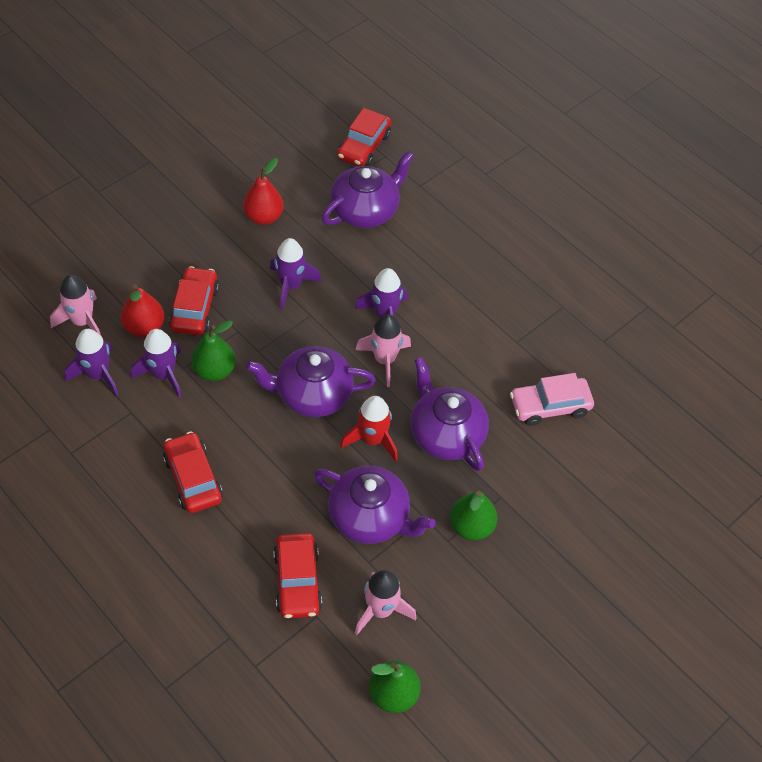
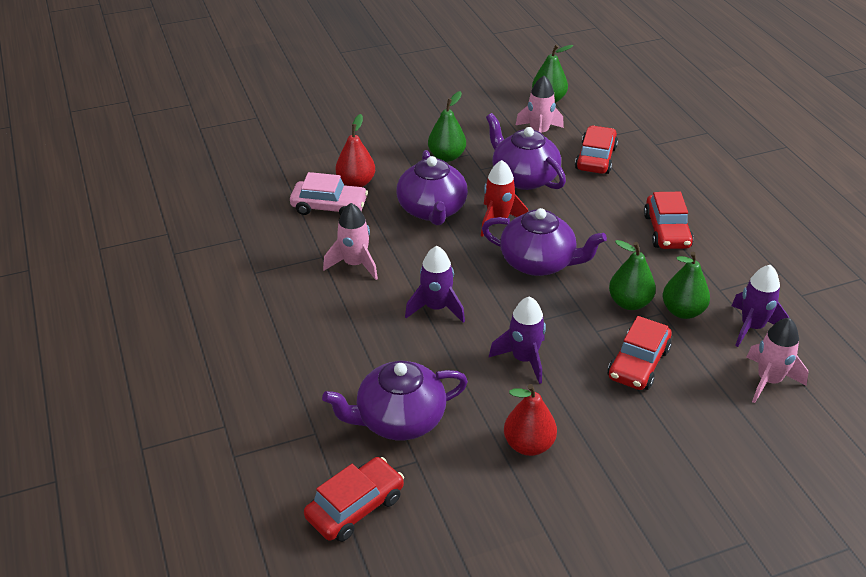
camera: 155 degrees left, 15 degrees down
red pear [120,284,165,337] -> red pear moved to [336,114,375,187]
purple rocket [131,329,182,398] -> green pear [663,251,710,319]
pink rocket [356,314,411,387] -> pink rocket moved to [323,203,378,280]

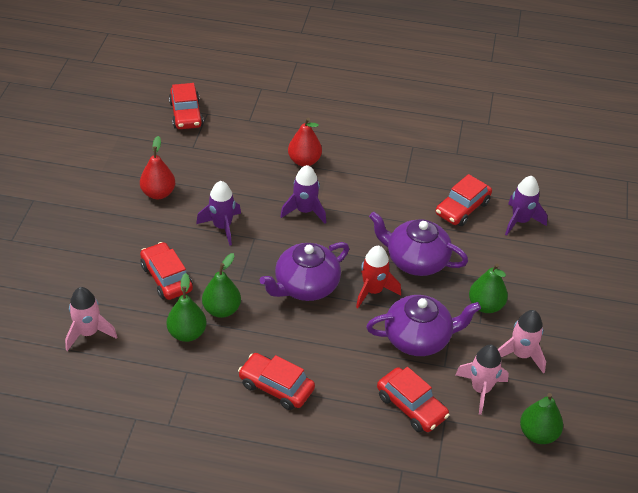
camera: 120 degrees right, 5 degrees up
pink car [290,172,368,216] -> red car [436,174,492,226]
purple teapot [322,360,468,440] -> none
pink rocket [323,203,378,280] -> pink rocket moved to [498,310,546,374]
red pear [336,114,375,187] -> red pear moved to [288,118,322,166]
purple rocket [732,265,789,347] -> purple rocket moved to [505,176,548,236]

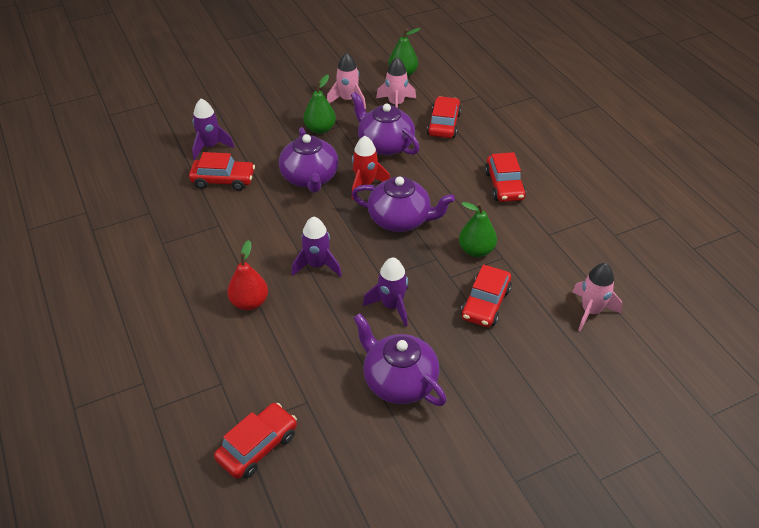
camera: 125 degrees left, 0 degrees up
red pear [140,136,175,199] -> purple teapot [353,313,447,406]
green pear [166,273,207,342] -> none

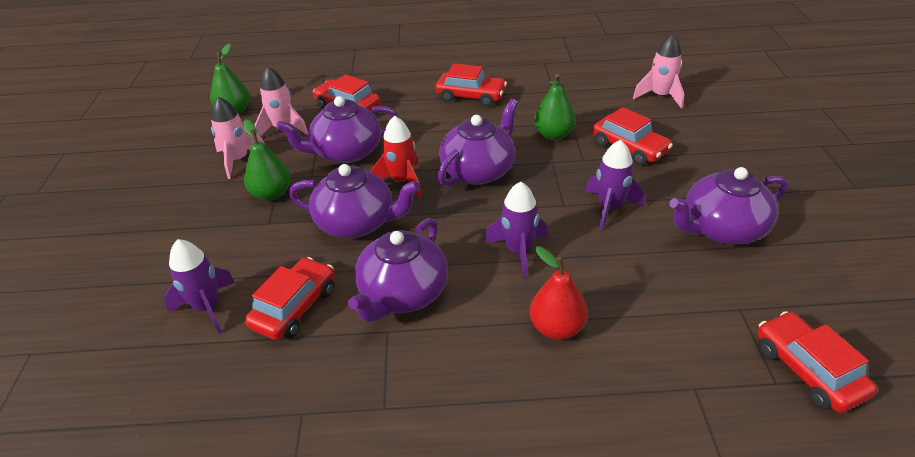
camera: 65 degrees left, 5 degrees down
none -> purple teapot [348,218,448,322]

